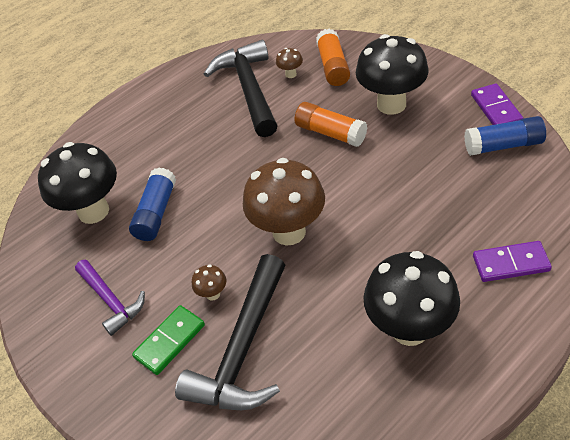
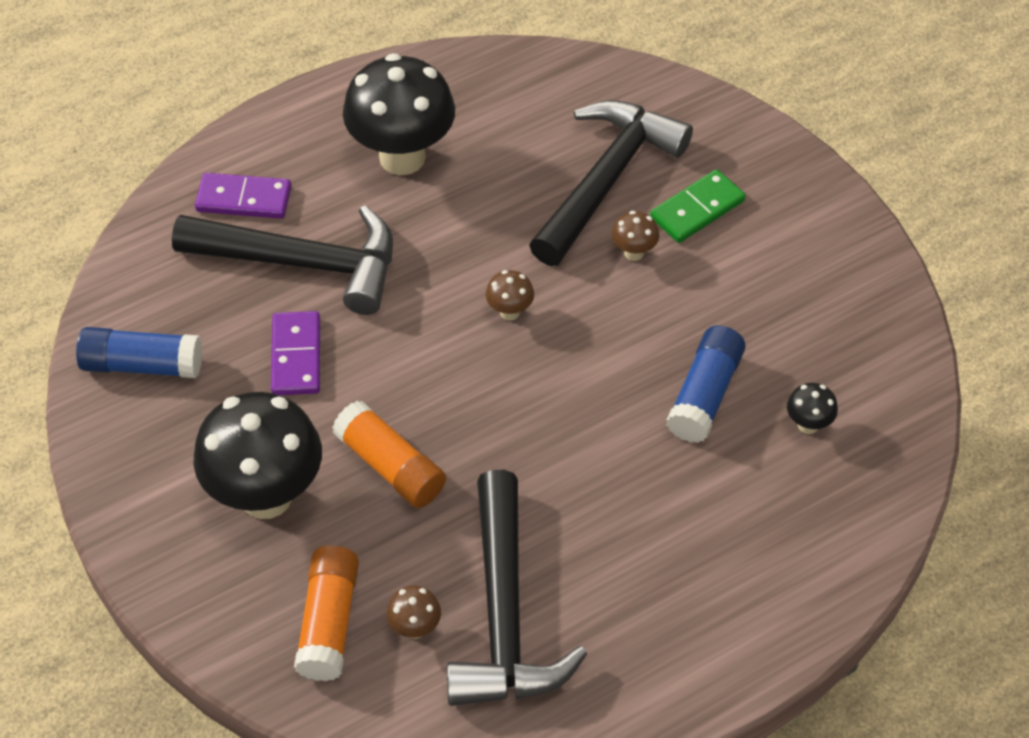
camera: 175 degrees left, 5 degrees up
black mushroom [38,142,117,224] -> black mushroom [787,383,838,434], size x0.41
purple hammer [75,259,145,336] -> none
brown mushroom [243,158,325,246] -> brown mushroom [486,270,534,320], size x0.41
purple domino [471,83,523,125] -> purple domino moved to [271,311,320,395]
none -> black hammer [172,205,393,315]

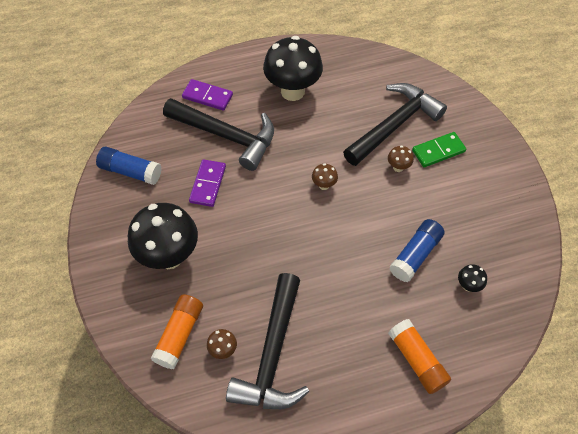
camera: 15 degrees right, 5 degrees up
orange glue stick [332,401,446,508] -> orange glue stick moved to [388,319,451,394]

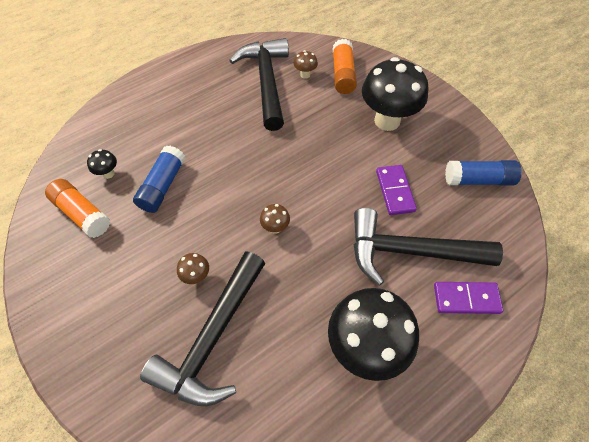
camera: 160 degrees right, 0 degrees up
orange glue stick [388,319,451,394] -> orange glue stick moved to [45,179,110,238]
green domino [412,132,466,167] -> none

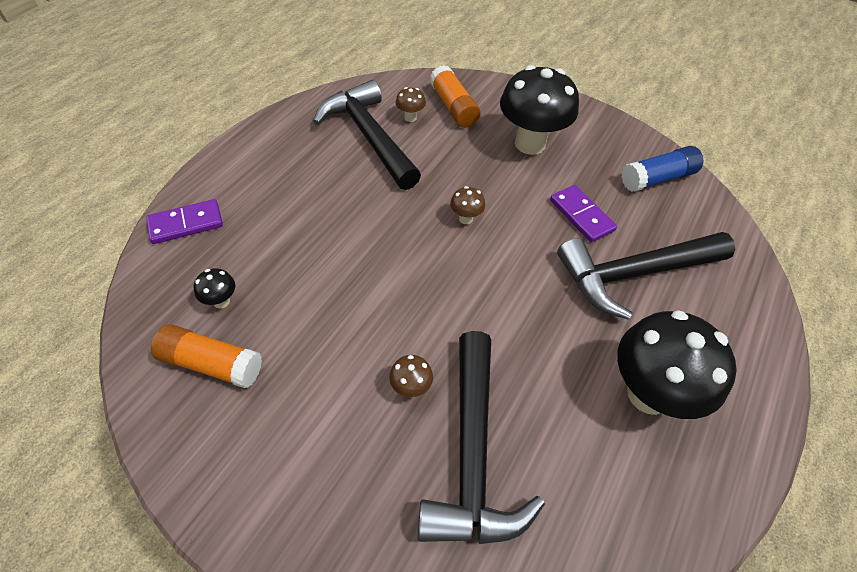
camera: 25 degrees left, 5 degrees down
blue glue stick [133,145,185,213] -> none
brown mushroom [260,204,290,234] -> brown mushroom moved to [450,186,485,224]
purple domino [434,282,503,314] -> purple domino moved to [146,199,223,244]

